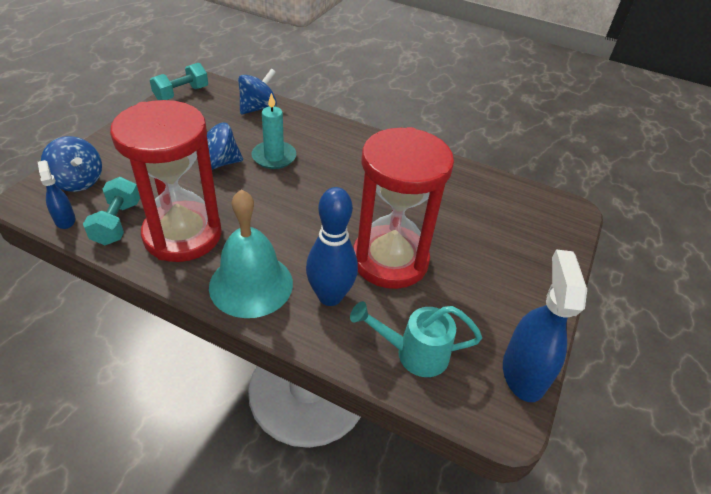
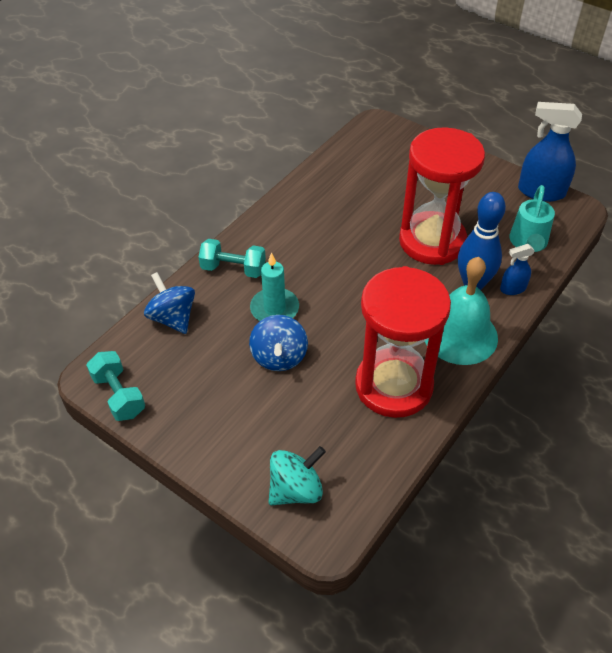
camera: 75 degrees left, 5 degrees up
blue spray bottle [38,160,75,229] -> blue spray bottle moved to [500,244,535,295]
blue spinning top [41,136,102,192] -> turquoise spinning top [268,446,326,506]
turquoise dumbbell [83,177,140,245] -> turquoise dumbbell moved to [199,239,266,278]

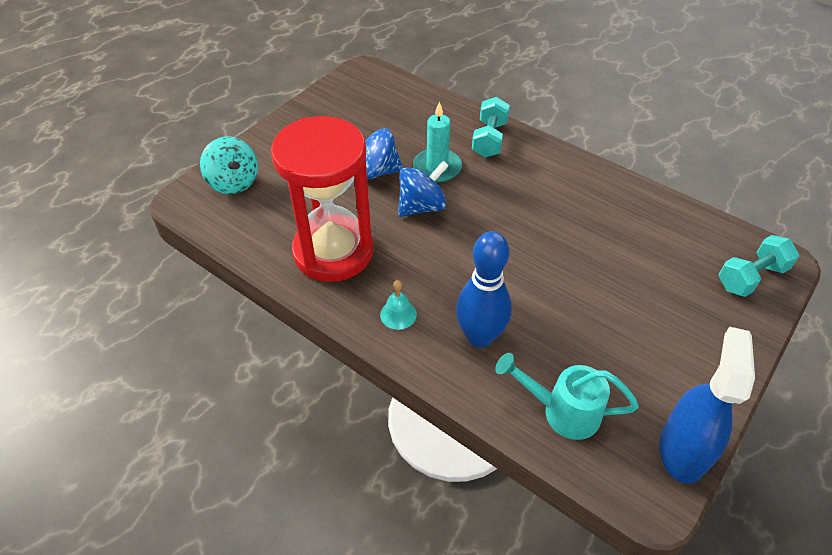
camera: 90 degrees right, 0 degrees up
turquoise dumbbell [86,351,145,421] -> turquoise dumbbell moved to [719,235,799,297]
blue spinning top [144,272,195,334] -> blue spinning top moved to [398,161,449,217]
red hourglass [399,127,485,265] -> none
turquoise bell [425,257,498,365] -> turquoise bell [380,280,417,330], size x0.42
blue spray bottle [500,244,535,295] -> none

